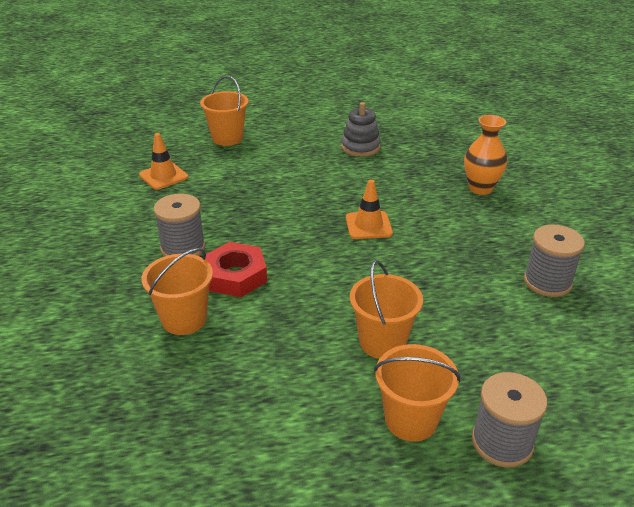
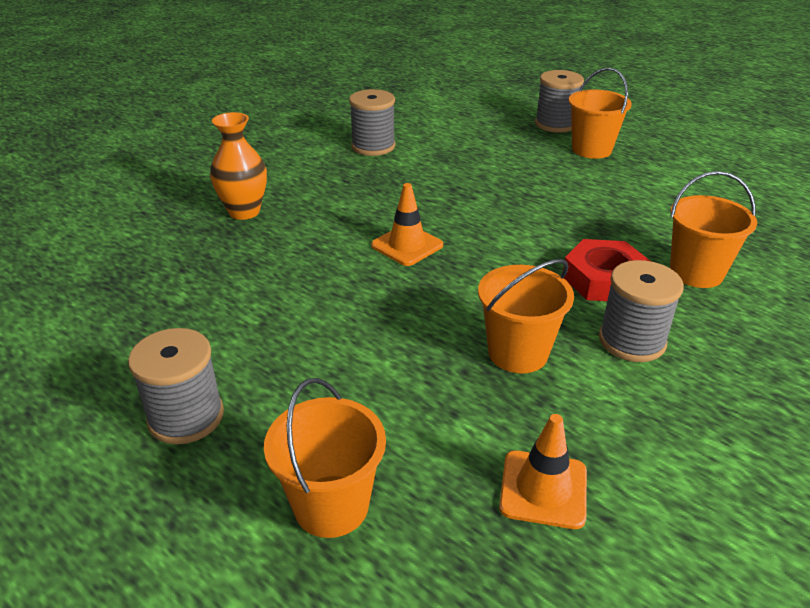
camera: 130 degrees left, 0 degrees up
grey stacking toy [341,102,381,157] -> none
orange bucket [350,260,423,359] -> orange bucket moved to [478,259,574,373]
none -> grey spool [128,328,224,444]

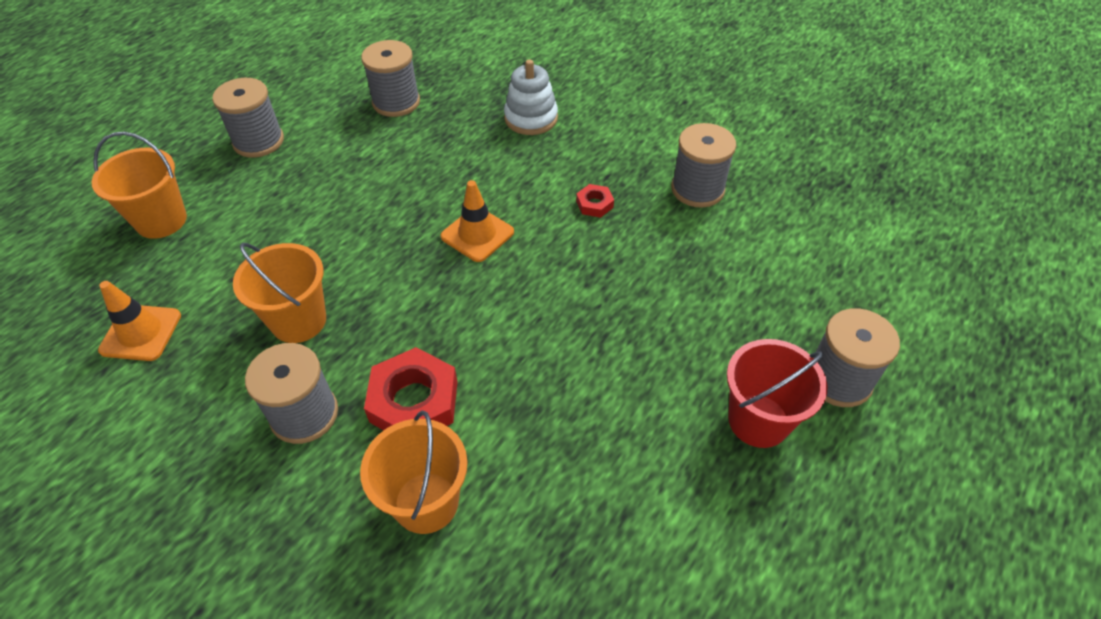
camera: 85 degrees right, 15 degrees up
orange vase [210,112,267,220] -> white stacking toy [504,59,558,135]
orange bucket [569,68,632,159] -> red bucket [727,339,828,448]
none -> grey spool [361,40,420,117]
none -> red nut [576,184,614,218]

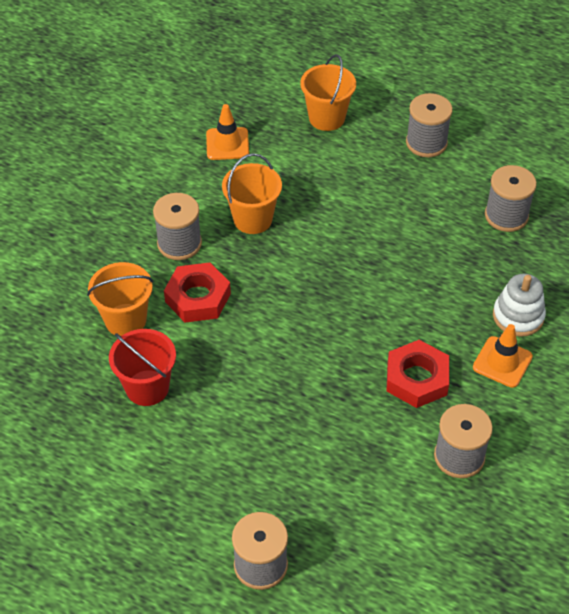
camera: 80 degrees right, 0 degrees up
orange traffic cone [441,180,514,262] -> orange traffic cone moved to [473,324,533,388]
red nut [576,184,614,218] -> red nut [387,340,449,408], size x2.03
red bucket [727,339,828,448] -> red bucket moved to [109,329,176,406]

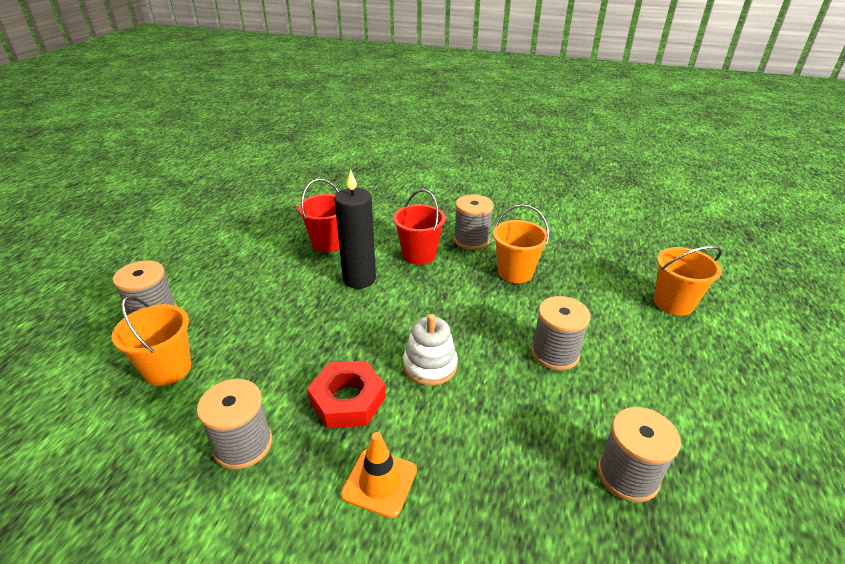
camera: 80 degrees right, 15 degrees down
orange bucket [87,262,153,336] -> orange bucket moved to [112,296,191,386]
red nut [164,262,231,323] -> red bucket [393,189,446,265]
orange traffic cone [206,104,249,160] -> none
grey spool [406,93,453,157] -> grey spool moved to [531,296,591,370]
white stacking toy [493,274,546,337] -> white stacking toy moved to [403,314,458,386]
none -> black candle [334,170,376,289]

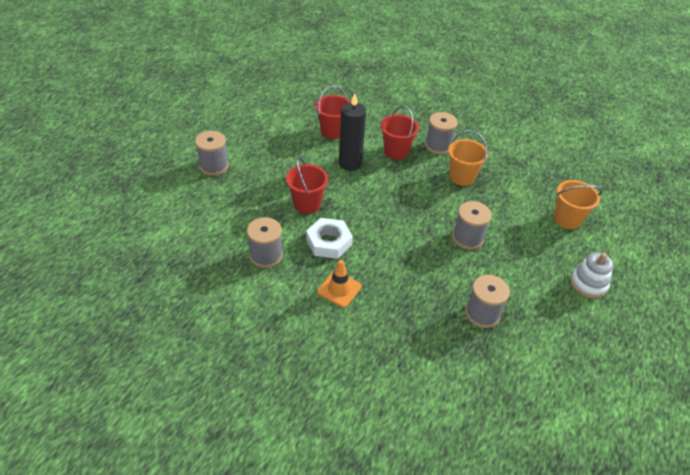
camera: 10 degrees right, 10 degrees up
orange bucket [112,296,191,386] -> none
red nut [307,361,386,428] -> white nut [306,218,353,259]
white stacking toy [403,314,458,386] -> white stacking toy moved to [570,253,613,298]
none -> red bucket [286,157,328,214]

